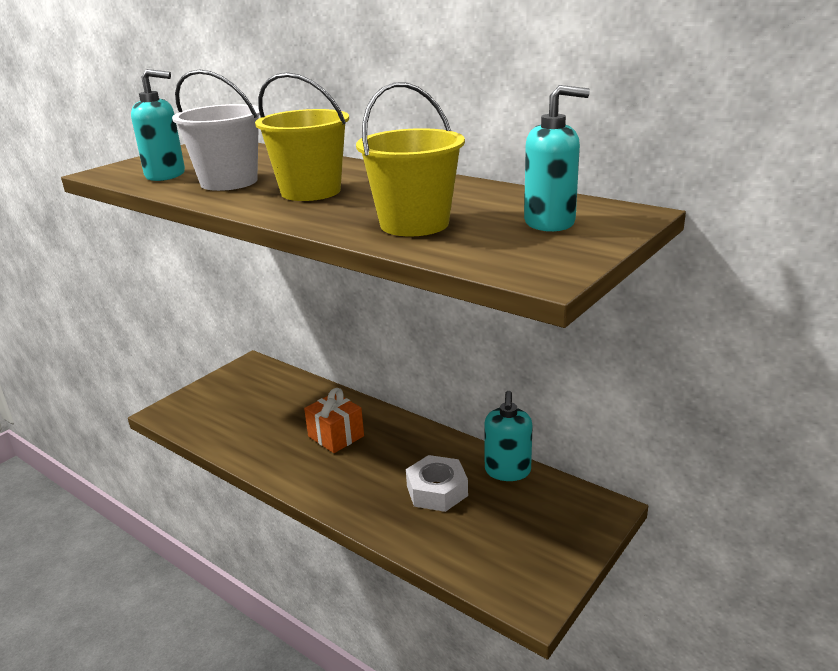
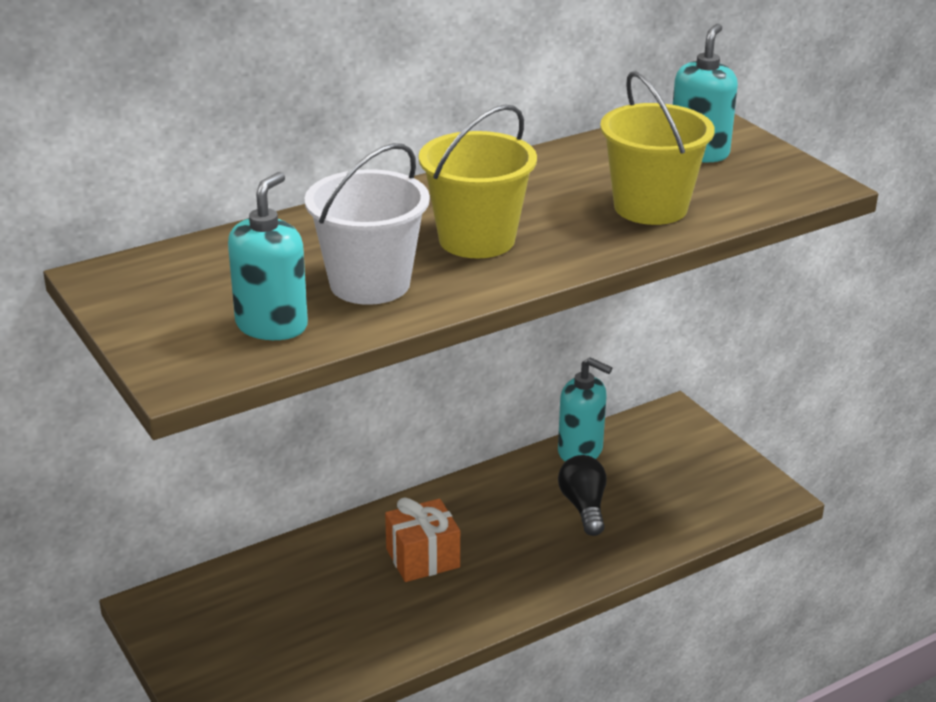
camera: 70 degrees left, 5 degrees up
white nut [406,455,468,512] -> black light bulb [558,455,606,536]

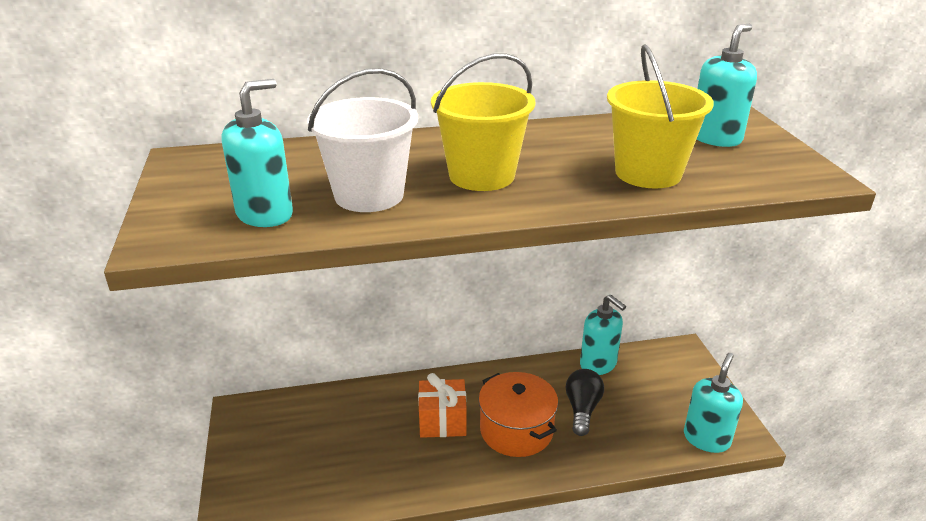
camera: 20 degrees right, 0 degrees up
none -> orange pot [478,372,558,457]
none -> turquoise soap dispenser [684,353,743,453]

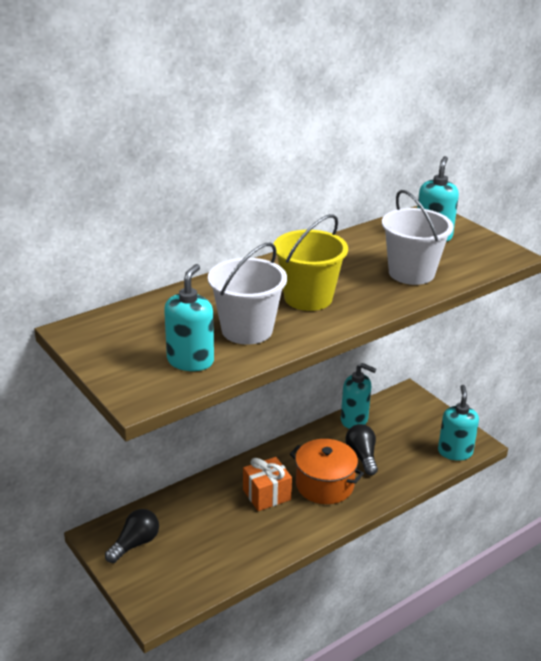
camera: 25 degrees left, 0 degrees up
yellow bucket [607,44,714,188] -> white bucket [382,190,454,285]
none -> black light bulb [105,509,159,563]

